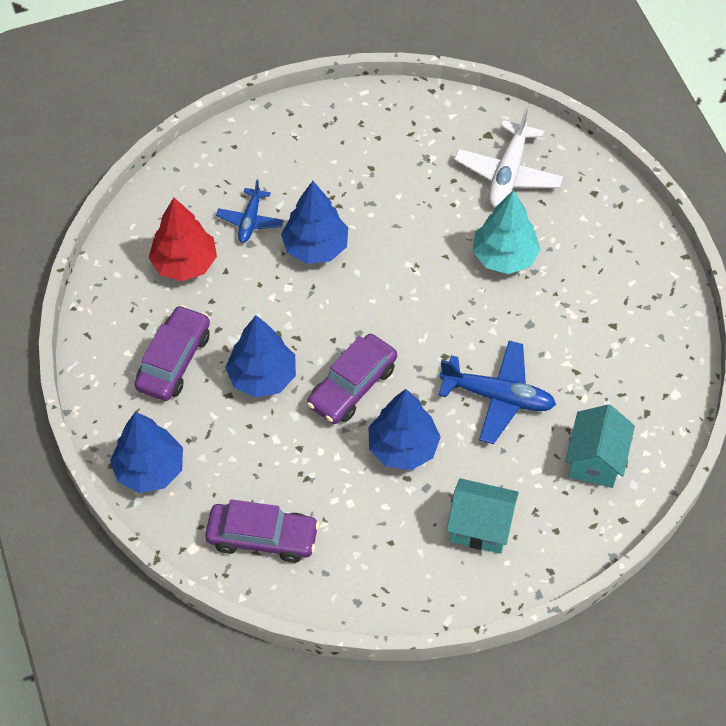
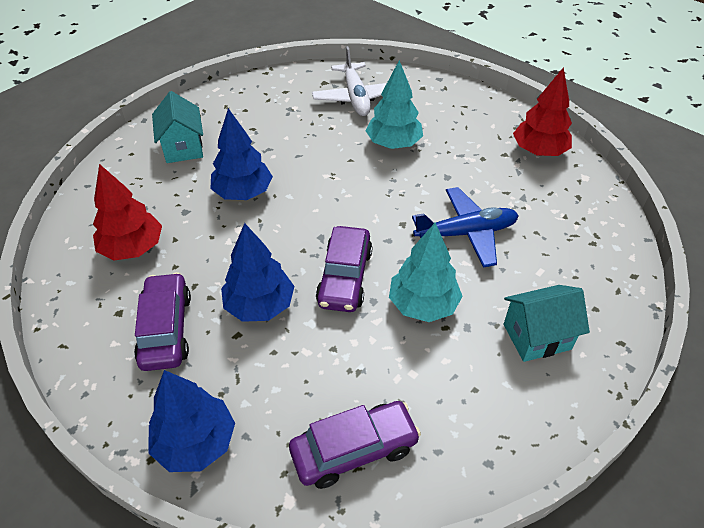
camera: 30 degrees left, 10 degrees down
blue plane [216,180,284,243] -> none
blue tree [369,389,441,470] -> turquoise tree [389,222,463,322]
turquoise house [565,404,635,488] -> turquoise house moved to [152,91,203,163]
none -> red tree [513,67,572,156]

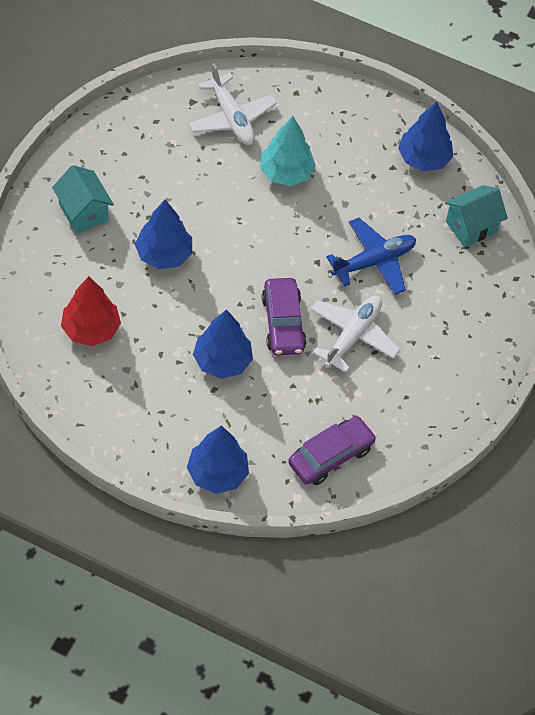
camera: 20 degrees left, 10 degrees up
purple car [134,272,191,371] -> none
turquoise tree [389,222,463,322] -> white plane [310,295,400,373]
turquoise house [504,285,590,362] -> turquoise house moved to [445,185,508,247]
red tree [513,67,572,156] -> blue tree [398,102,453,171]

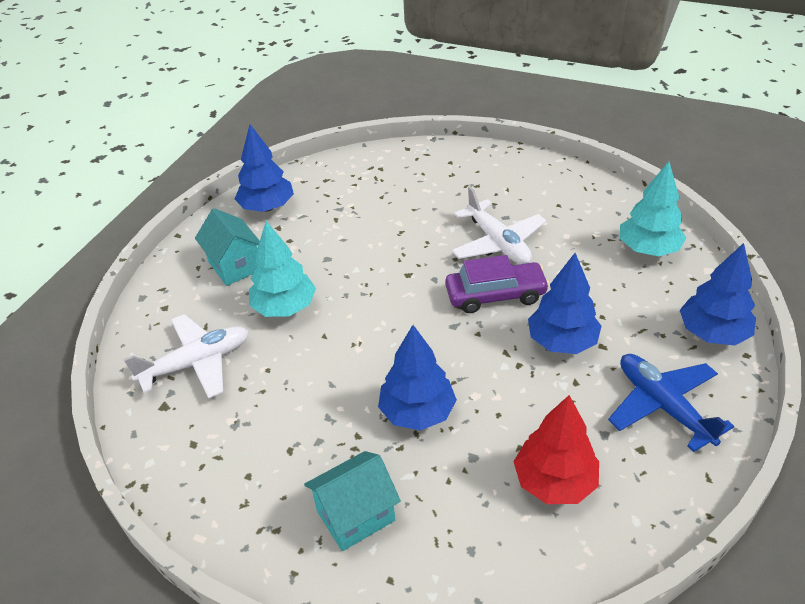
camera: 85 degrees left, 15 degrees down
purple car [288,416,377,485] -> turquoise tree [620,161,686,256]
white plane [310,295,400,373] -> white plane turned 150 degrees counterclockwise [452,187,546,264]
blue plane [326,218,416,295] -> blue plane moved to [608,354,734,452]
turquoise house [445,185,508,247] -> turquoise house moved to [195,208,260,286]

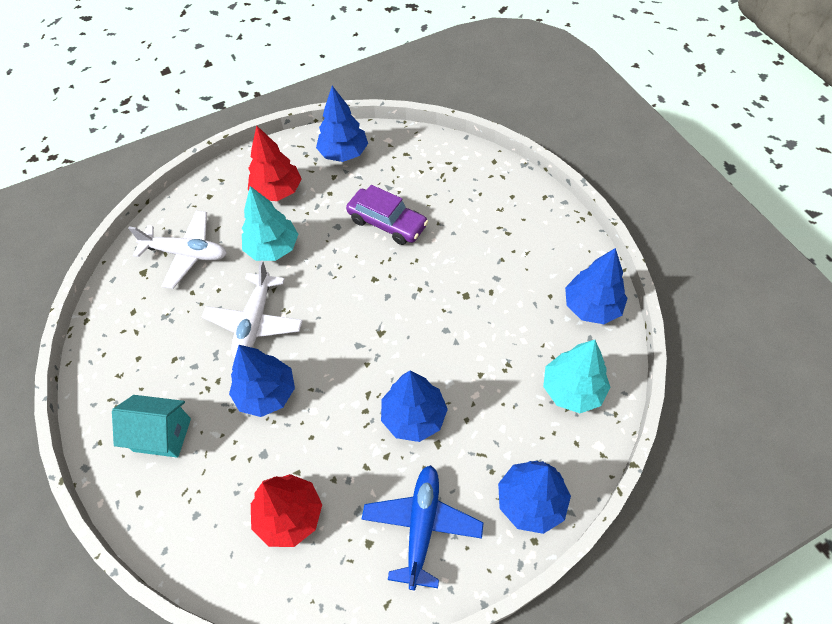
camera: 40 degrees right, 15 degrees up
turquoise house [195,208,260,286] -> red tree [248,125,301,201]
purple car [445,255,550,313] -> purple car moved to [346,185,428,245]
white plane [452,187,546,264] -> white plane moved to [202,260,303,358]
none -> blue tree [565,248,627,324]

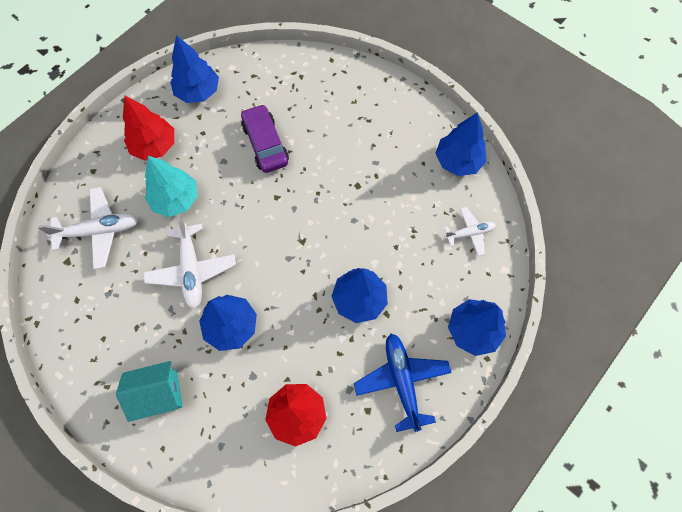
camera: 25 degrees left, 10 degrees up
purple car [346,185,428,245] -> purple car turned 120 degrees counterclockwise [241,104,289,173]
turquoise tree [543,340,611,413] -> white plane [444,207,496,256]

